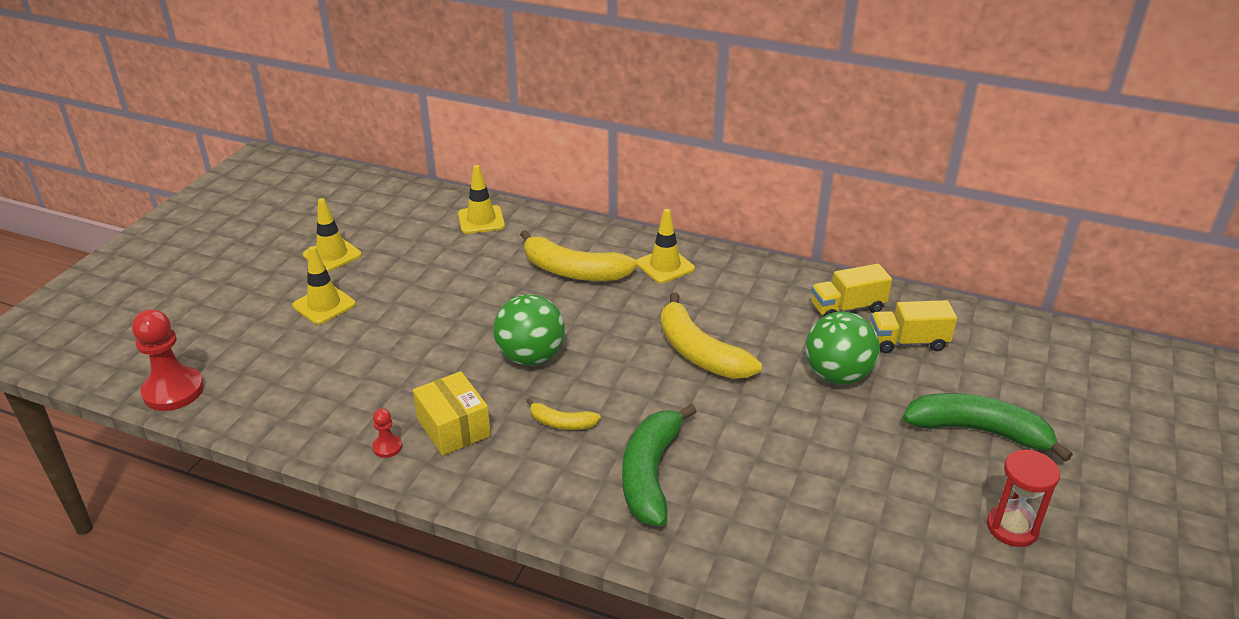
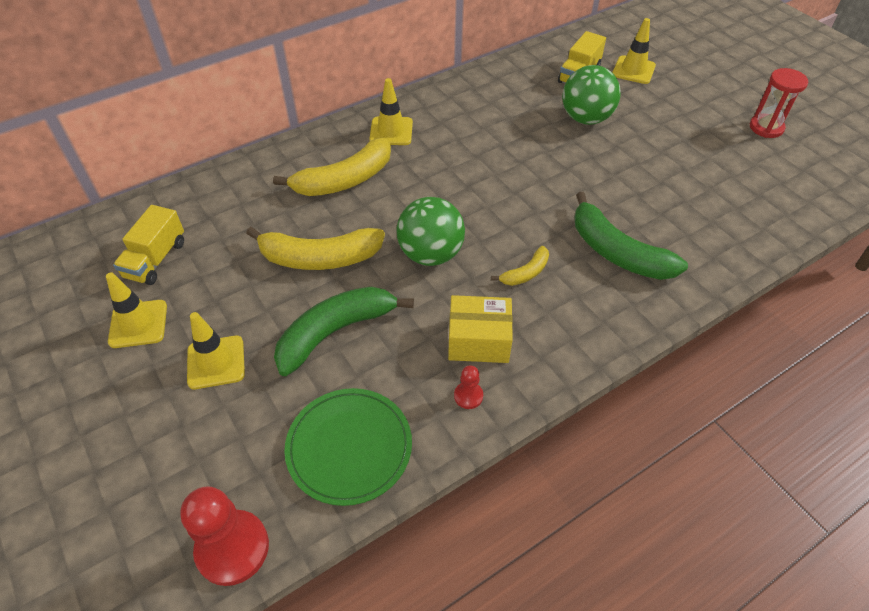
camera: 55 degrees left, 15 degrees up
yellow traffic cone [458,165,505,234] -> yellow traffic cone moved to [612,18,656,84]
yellow banana [661,292,762,379] -> yellow banana moved to [246,227,385,270]
yellow truck [811,264,892,317] -> yellow truck moved to [113,205,184,285]
green banana [903,393,1073,462] -> green banana moved to [274,287,414,376]
none -> green plate [284,388,412,506]

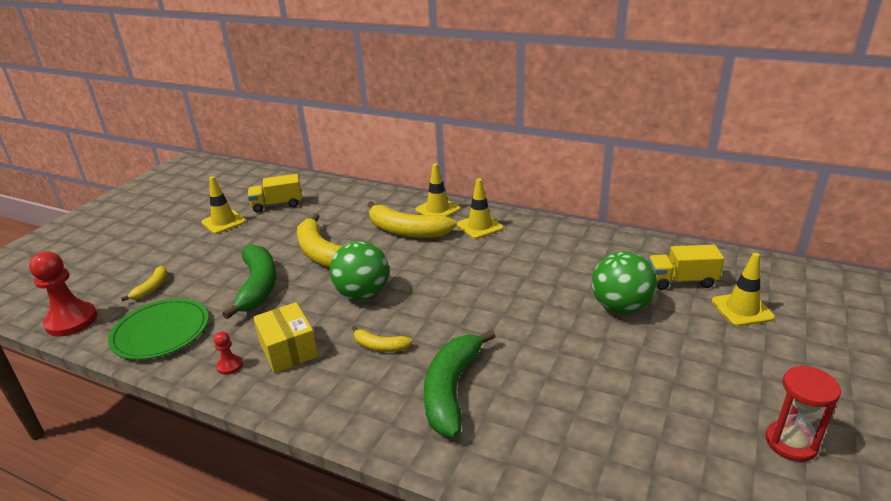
camera: 60 degrees right, 20 degrees down
yellow traffic cone [187,312,245,389] -> yellow traffic cone moved to [415,164,460,217]
green banana [274,287,414,376] -> green banana turned 60 degrees clockwise [222,244,276,319]
none -> yellow banana [121,266,168,301]

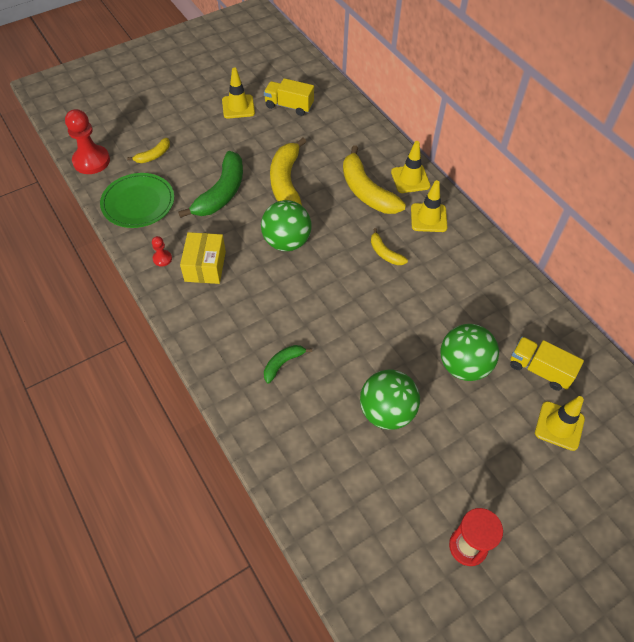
camera: 30 degrees right, 25 degrees up
yellow banana [352,325,413,352] -> yellow banana moved to [371,228,408,265]
green banana [424,330,495,437] -> green banana [264,345,312,383], size x0.51
none -> green ball [360,370,420,430]

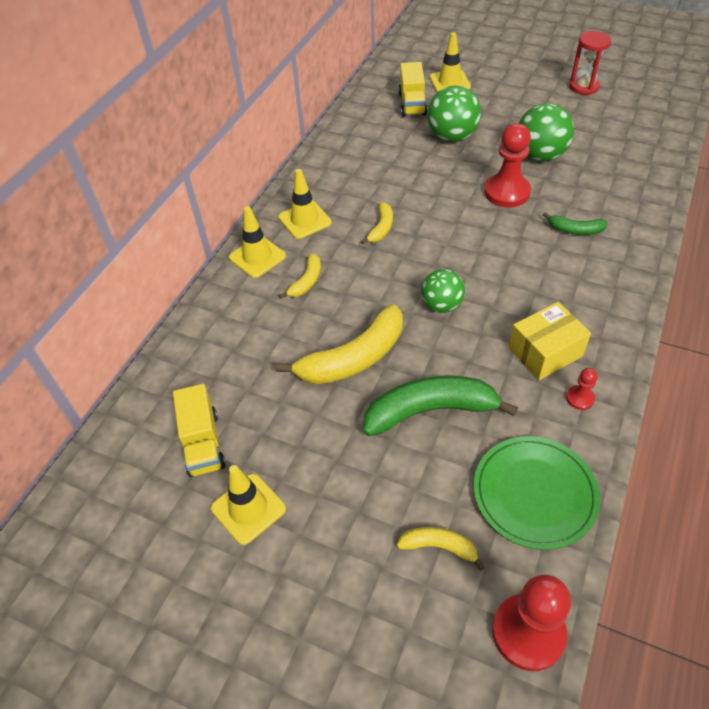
camera: 120 degrees left, 5 degrees down
green ball [261,200,312,251] -> green ball [421,269,465,313], size x0.66
yellow banana [343,145,406,214] -> yellow banana [279,253,321,298], size x0.51
none -> red pawn [484,123,531,208]

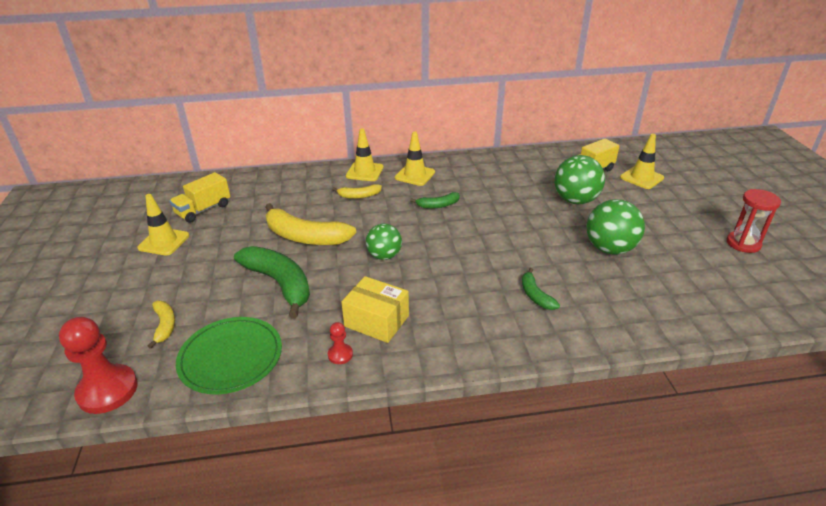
camera: 55 degrees right, 15 degrees down
yellow banana [361,202,393,244] -> green banana [410,192,460,209]
red pawn [484,123,531,208] -> none

